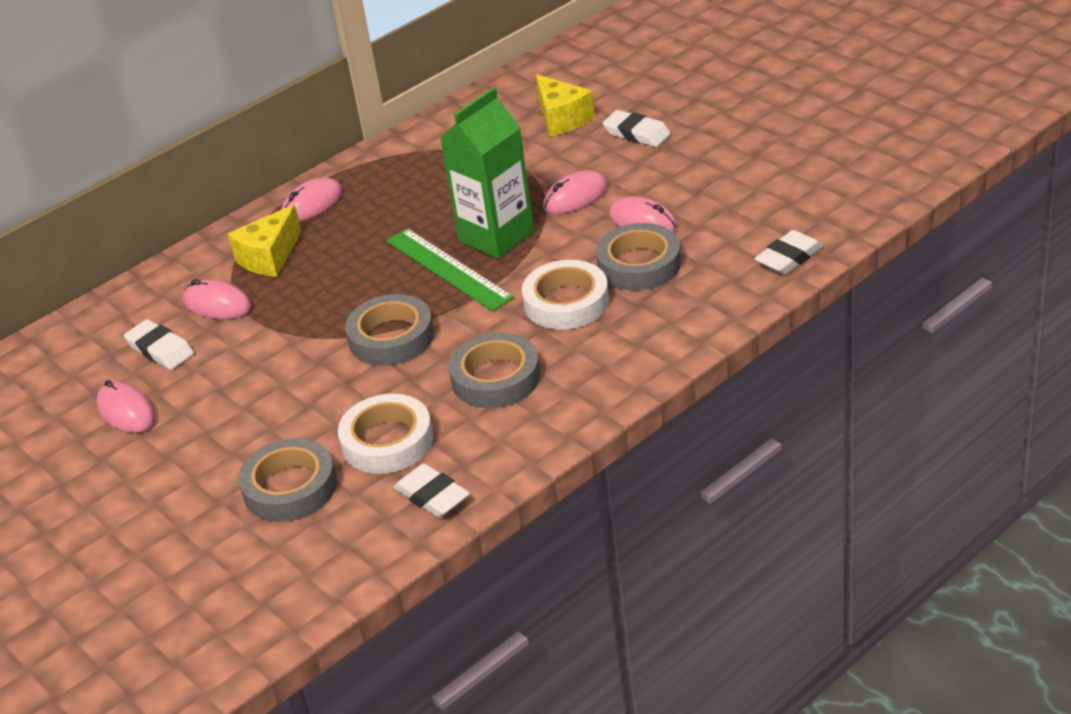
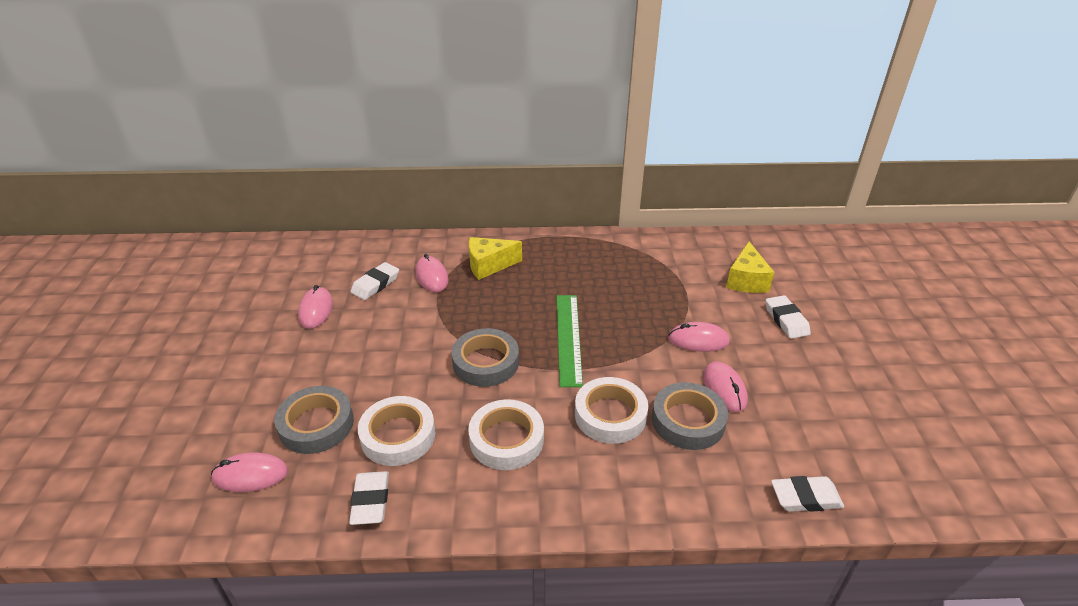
camera: 35 degrees right, 0 degrees up
white eraser [124,319,194,370] -> white eraser turned 45 degrees clockwise [350,262,399,300]
pink mouse [281,177,343,221] -> pink mouse moved to [211,453,288,492]
green carton [440,87,534,258] -> none
grey tape [449,333,540,408] -> white tape [468,399,544,470]

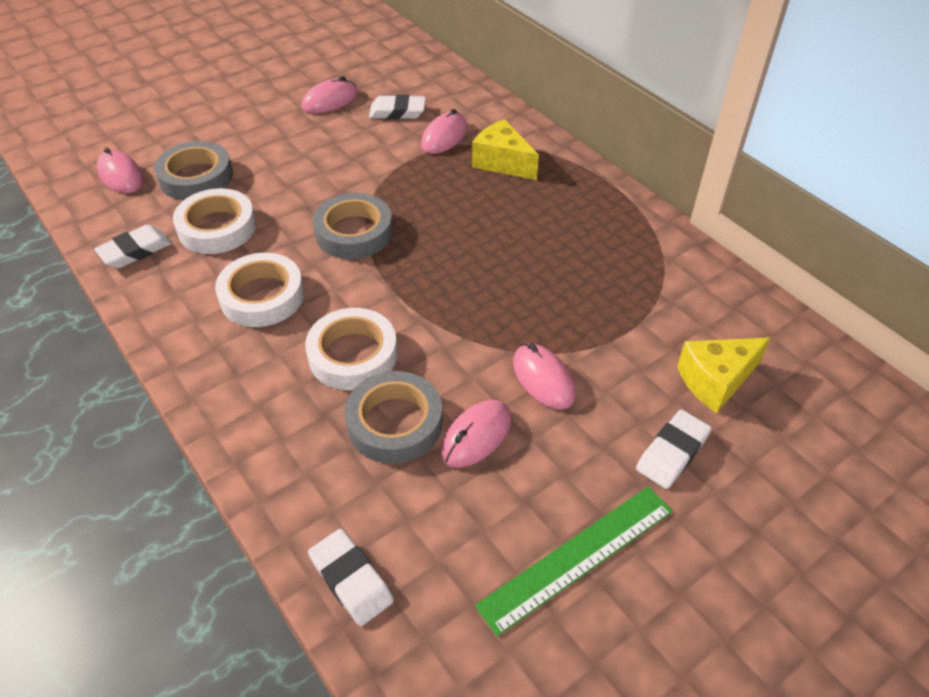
camera: 55 degrees right, 10 degrees up
green ruler [557,295,583,387] -> green ruler moved to [475,486,673,636]

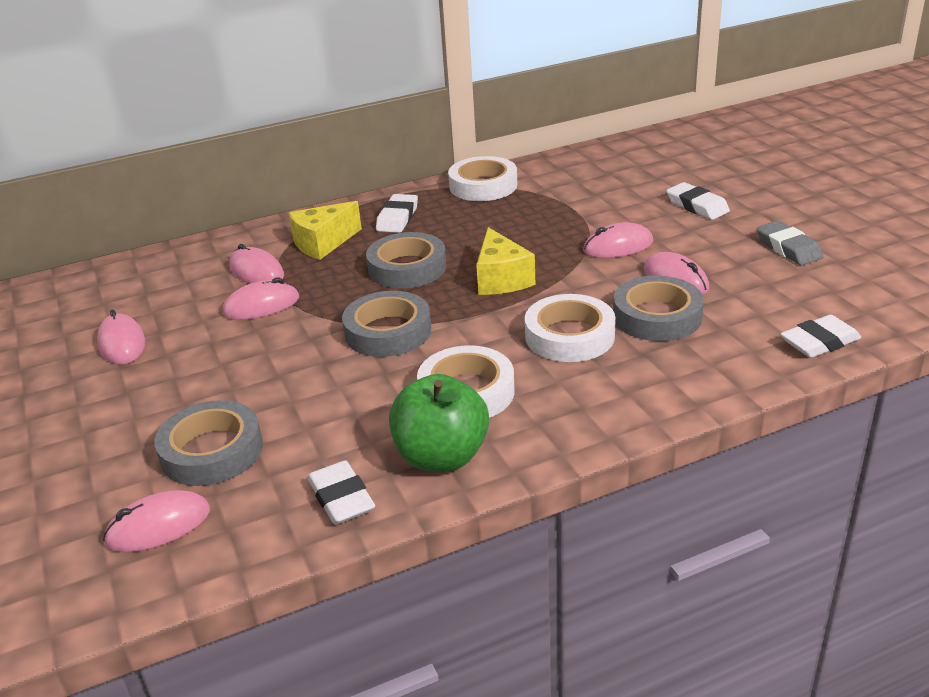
camera: 75 degrees left, 15 degrees down
white tape [173,188,256,254] -> white tape moved to [448,156,518,201]
white eraser [369,95,426,119] -> white eraser moved to [376,194,418,233]
green ruler [475,486,673,636] -> grey eraser [757,221,824,265]
yellow cheese [677,337,771,413] -> yellow cheese moved to [476,227,535,295]
none -> pink mouse [223,278,299,320]
none -> grey tape [366,232,446,288]
none -> green apple [389,374,489,472]

